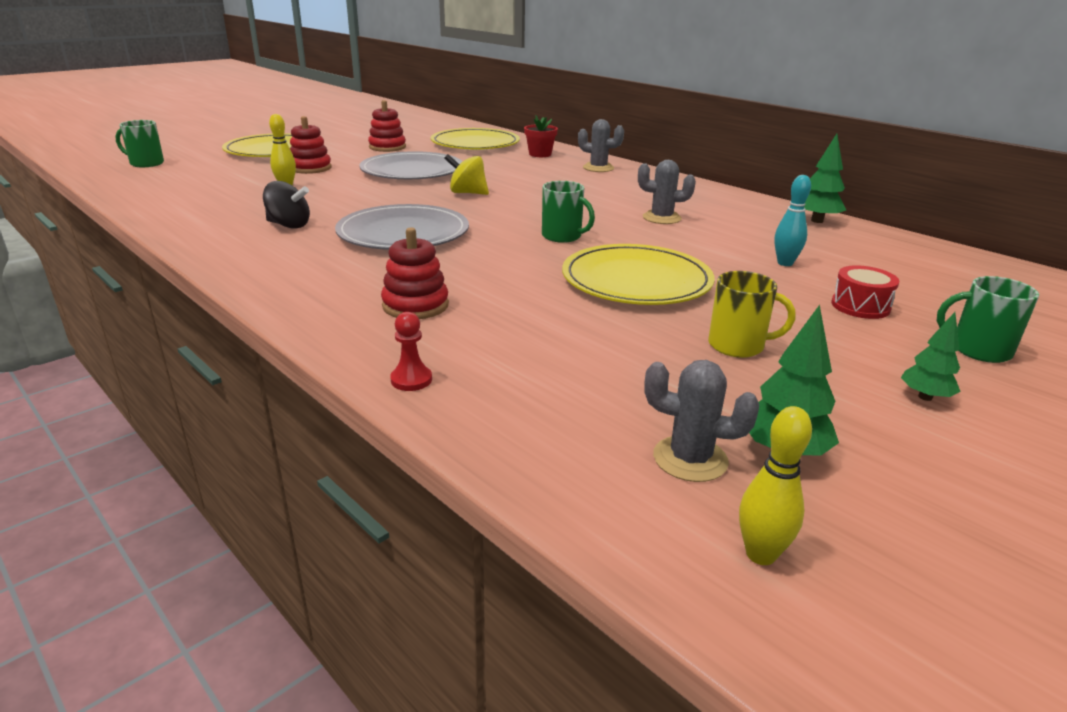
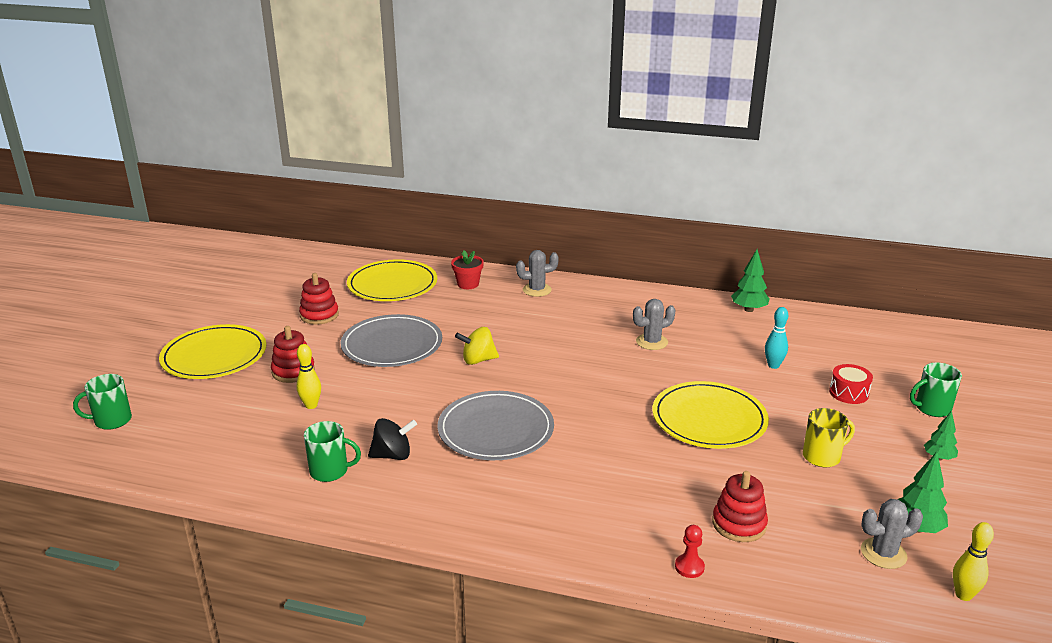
camera: 30 degrees left, 0 degrees up
red stacking toy [381,227,449,319] -> red stacking toy moved to [712,471,768,542]
green mug [542,181,595,243] -> green mug moved to [304,421,361,482]

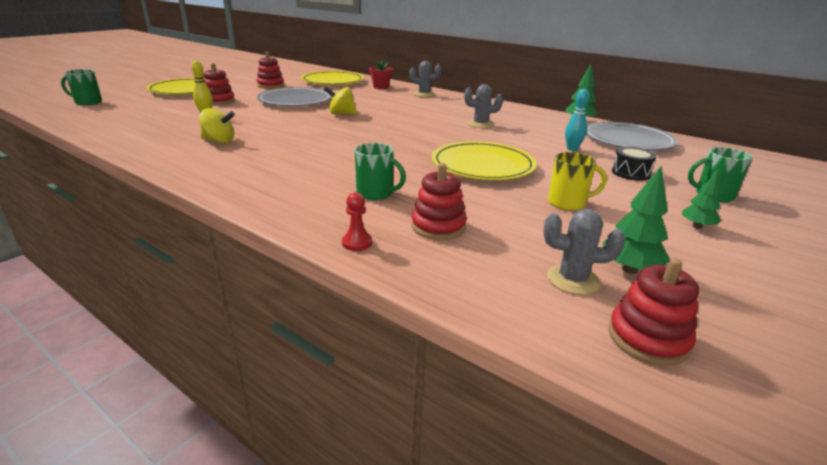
camera: 20 degrees right, 0 degrees up
green mug [304,421,361,482] -> green mug moved to [355,143,406,200]
black spinning top [368,418,417,460] -> yellow spinning top [199,108,235,143]
grey plate [437,391,554,460] -> grey plate moved to [586,121,678,150]
red drum [829,364,873,404] -> black drum [612,147,657,181]
yellow bowling pin [953,522,994,601] -> red stacking toy [608,258,699,366]

